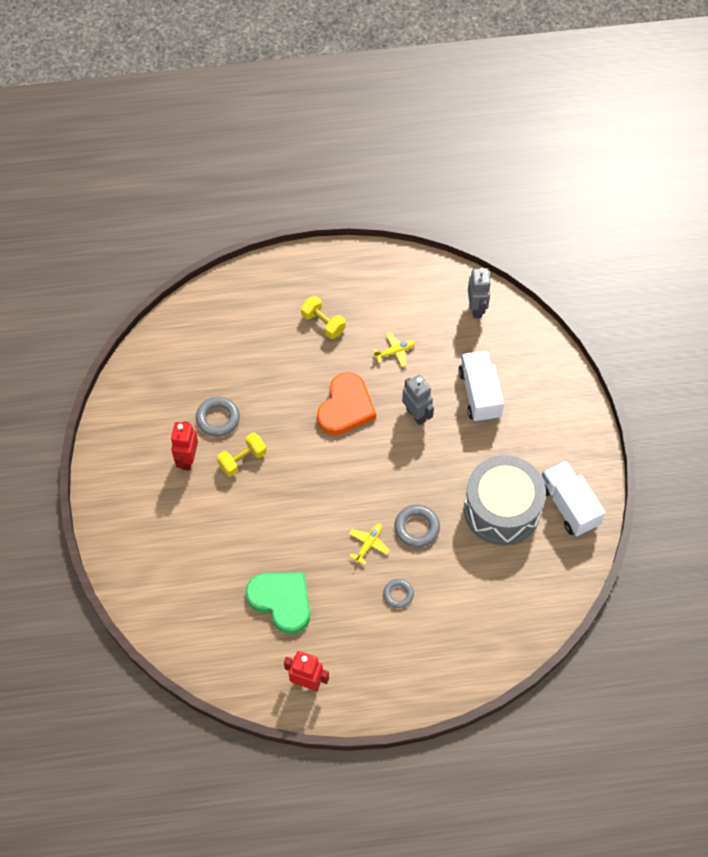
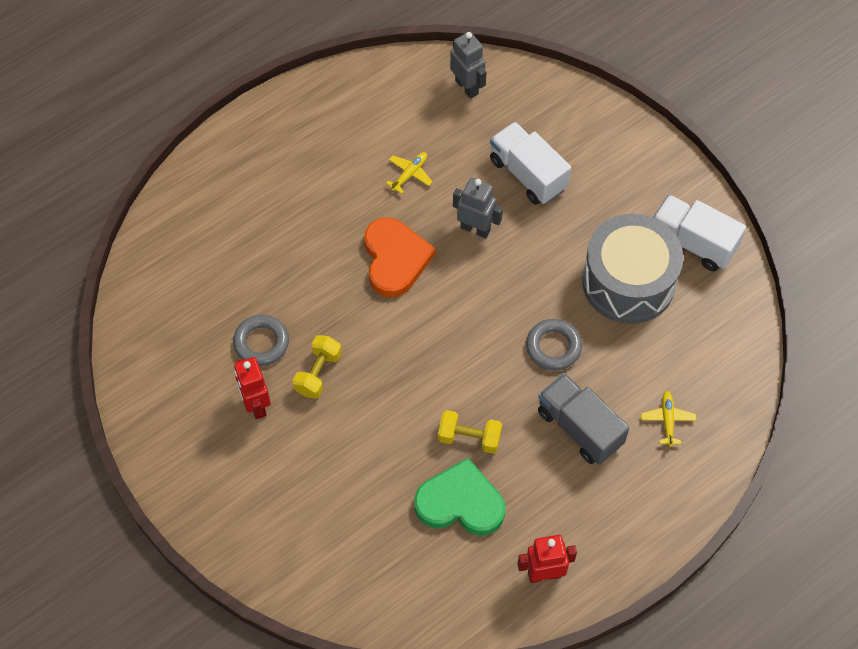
camera: 30 degrees left, 0 degrees up
yellow dumbbell [301,296,346,339] -> yellow dumbbell moved to [438,410,502,454]
yellow plane [349,524,390,565] -> yellow plane moved to [641,391,696,447]
grey ring [383,579,414,608] -> grey truck [538,373,629,465]

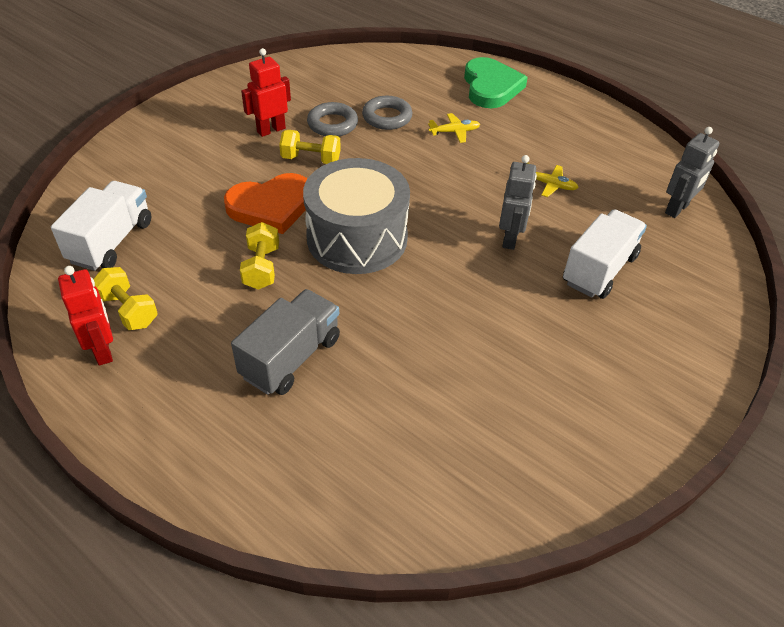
camera: 75 degrees right, 15 degrees down
orange heart [364,217,435,297] -> orange heart moved to [224,173,308,234]
green heart [414,458,505,535] -> green heart moved to [464,57,528,108]
grey ring [526,319,582,371] -> grey ring moved to [362,96,412,130]
grey drum [582,214,683,324] -> grey drum moved to [303,158,410,274]
yellow plane [641,391,696,447] -> yellow plane moved to [428,113,480,143]
white truck [653,195,746,271] -> white truck moved to [51,181,151,271]
none -> yellow dumbbell [93,267,158,330]

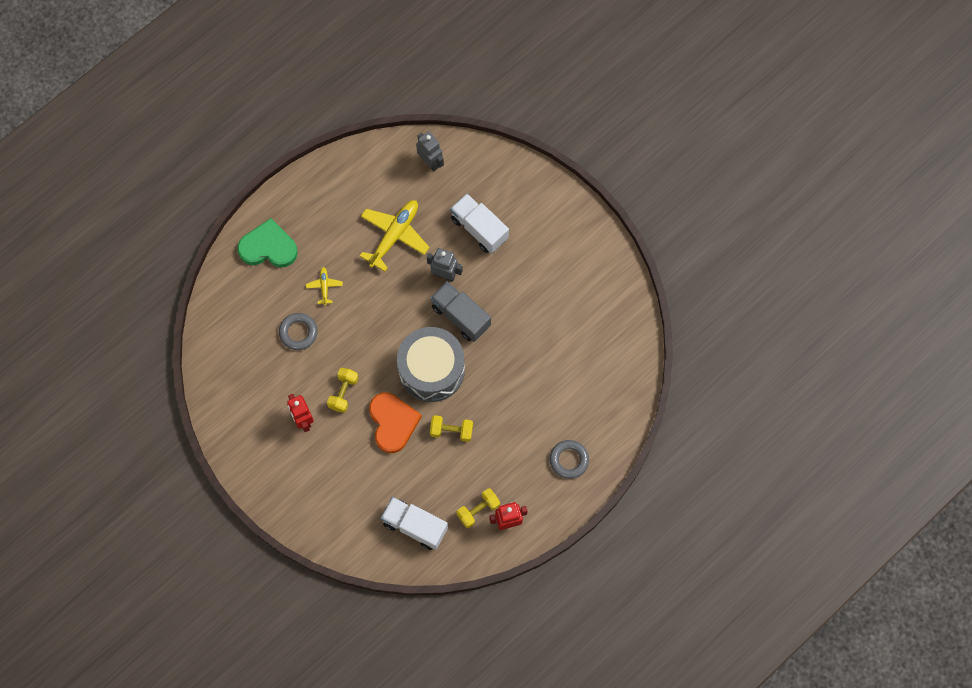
camera: 80 degrees left, 25 degrees up
grey truck [231,289,340,395] -> grey truck moved to [431,282,491,342]
grey ring [307,102,358,136] -> grey ring moved to [549,440,589,479]
yellow plane [527,163,579,197] -> yellow plane [360,200,430,272], size x2.08

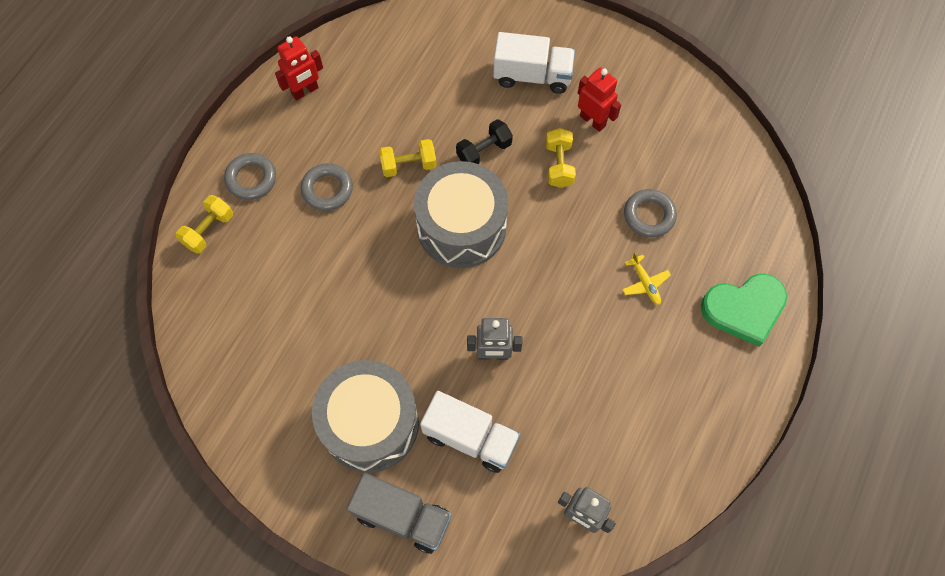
camera: 160 degrees right, 5 degrees down
yellow plane [360,200,430,272] -> none
orange heart [369,393,422,453] -> black dumbbell [456,119,513,164]
white truck [381,497,448,550] -> white truck moved to [493,32,575,94]
grey truck [431,282,491,342] -> grey truck moved to [347,473,452,554]
yellow dumbbell [456,488,500,528] -> yellow dumbbell moved to [176,195,233,253]
none -> grey ring [301,163,353,211]
none -> grey drum [312,360,419,473]

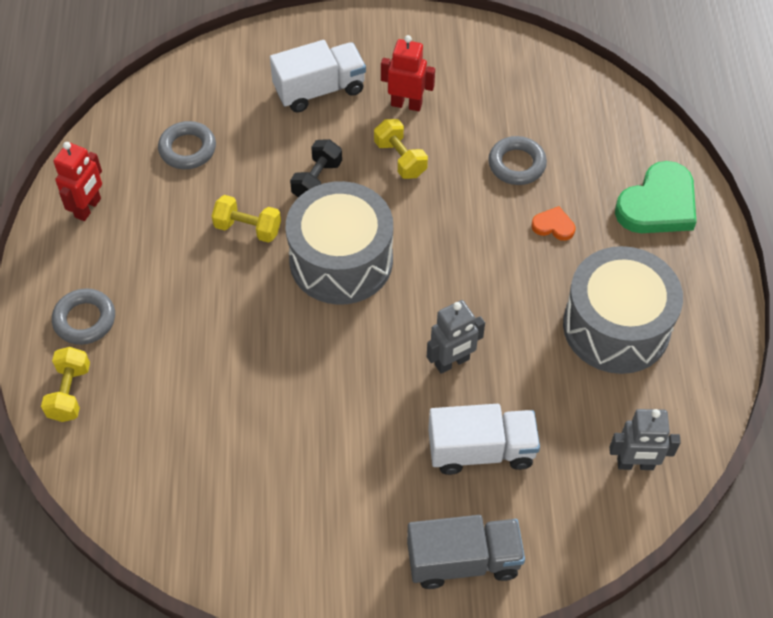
camera: 30 degrees left, 10 degrees down
grey ring [301,163,353,211] -> grey ring moved to [158,121,216,169]
grey drum [312,360,419,473] -> grey drum moved to [563,246,683,374]
yellow dumbbell [379,139,437,177] -> yellow dumbbell turned 60 degrees clockwise [212,195,281,243]
yellow plane [622,252,671,305] -> orange heart [531,206,575,241]

